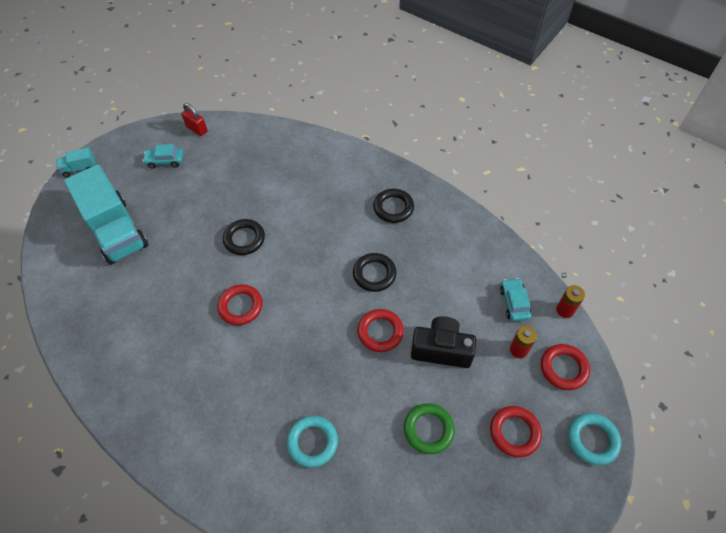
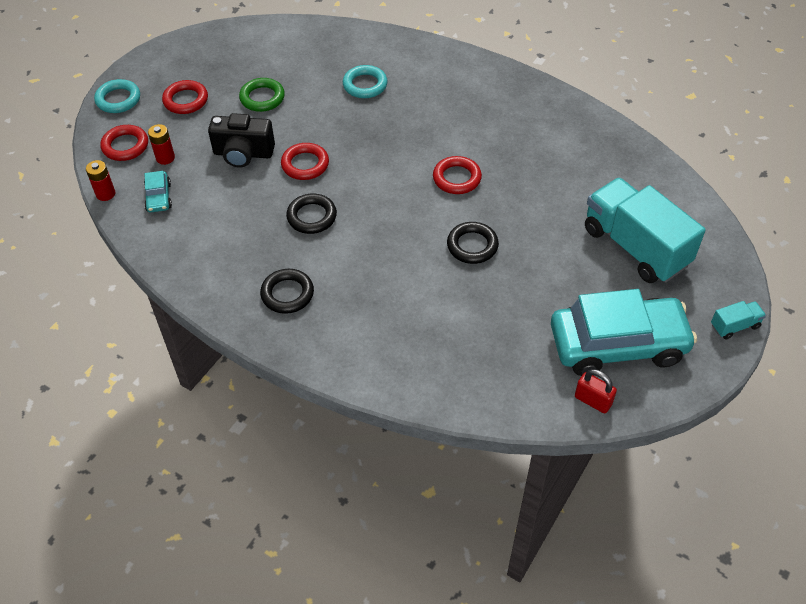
camera: 175 degrees right, 5 degrees down
turquoise car [143,144,184,169] -> turquoise car [551,289,697,376], size x2.41

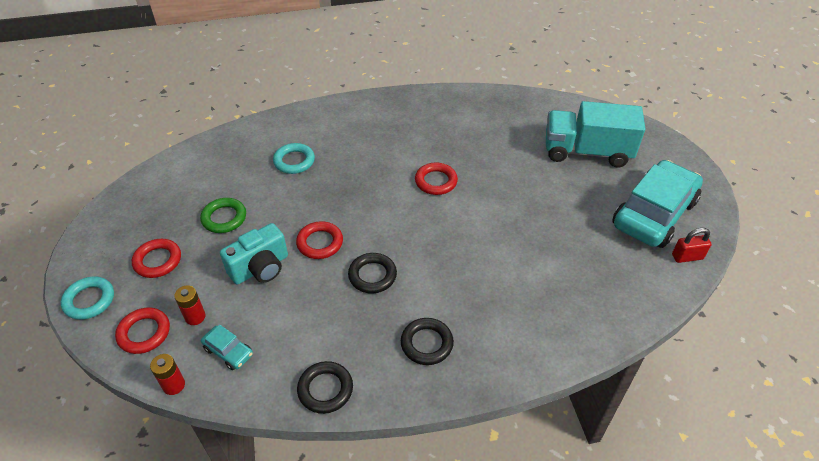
camera: 45 degrees left, 5 degrees down
black camera [208,113,275,167] -> turquoise camera [220,223,288,284]
black ring [447,222,499,264] -> black ring moved to [297,361,353,414]
turquoise truck [711,301,766,339] -> none

